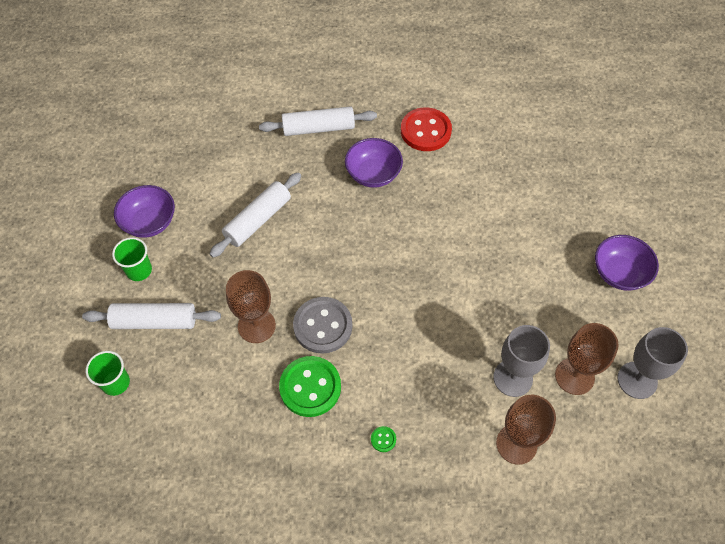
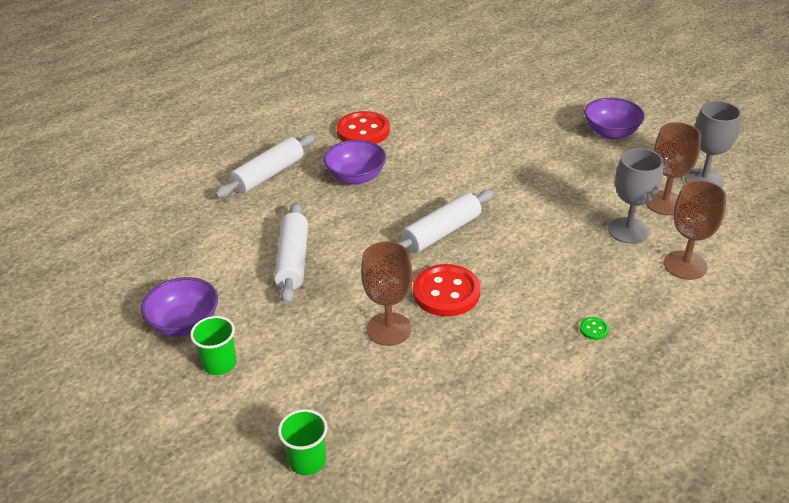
camera: 40 degrees left, 20 degrees down
white rolling pin [82,303,221,329] -> white rolling pin moved to [398,190,494,253]
green button [279,356,341,417] -> none
grey button [293,297,352,354] -> red button [413,264,480,316]

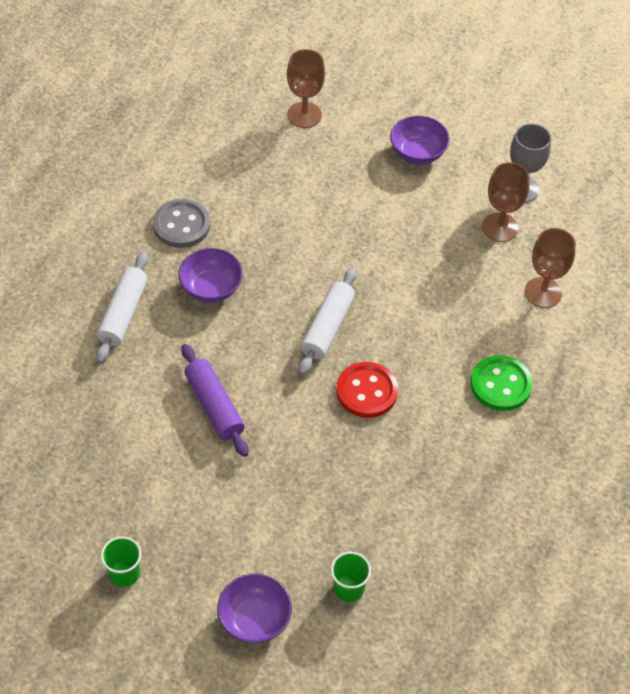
camera: 30 degrees left, 15 degrees up
purple bowl [141,277,218,337] -> purple bowl moved to [217,574,292,644]
green cup [190,316,237,375] -> green cup moved to [101,536,141,587]
white rolling pin [274,203,308,304] -> purple rolling pin [181,344,248,457]
red button [336,111,390,144] -> grey button [153,199,210,248]
brown goblet [361,241,413,346] -> brown goblet moved to [287,49,325,128]
green button [580,317,609,340] -> green button [470,355,532,411], size x2.49
grey goblet [608,148,664,244] -> none

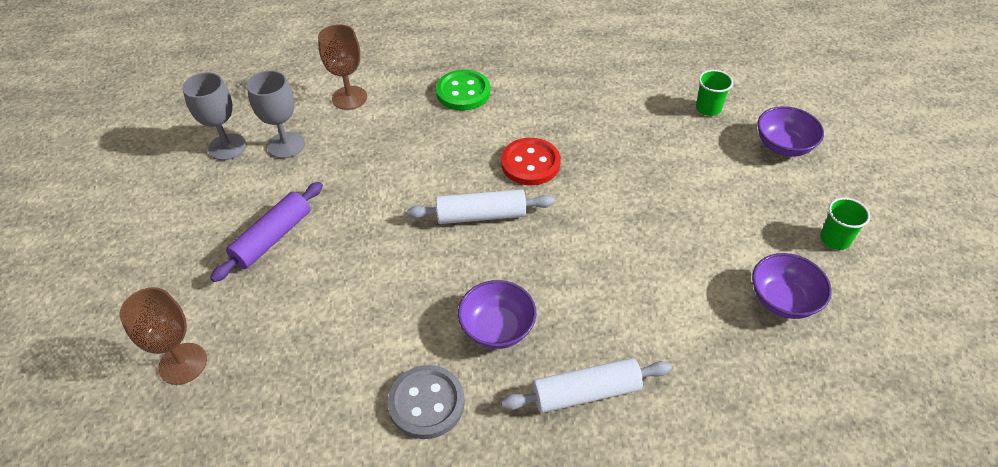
camera: 115 degrees left, 5 degrees down
purple rolling pin [181,344,248,457] -> purple rolling pin moved to [210,182,323,282]
purple bowl [390,116,450,165] -> purple bowl moved to [752,253,832,319]
brown goblet [482,162,530,242] -> grey goblet [247,70,305,159]

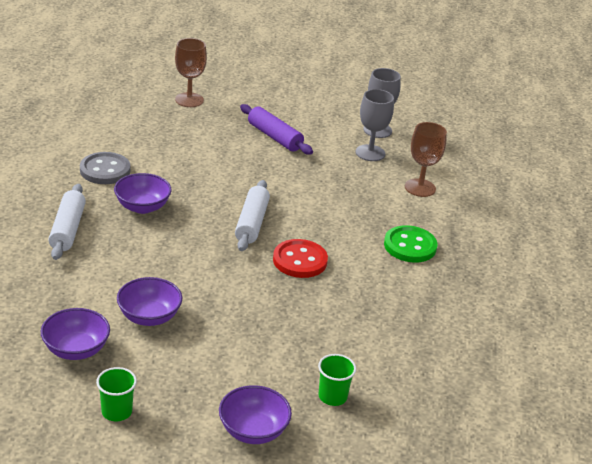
camera: 100 degrees right, 15 degrees down
none -> purple bowl [117,277,182,326]

